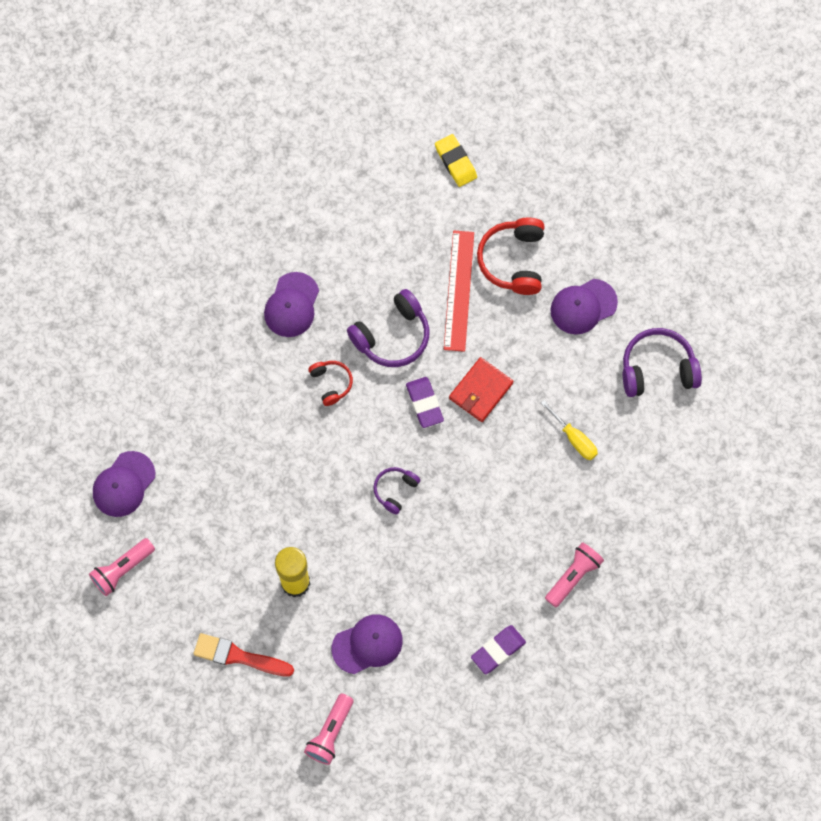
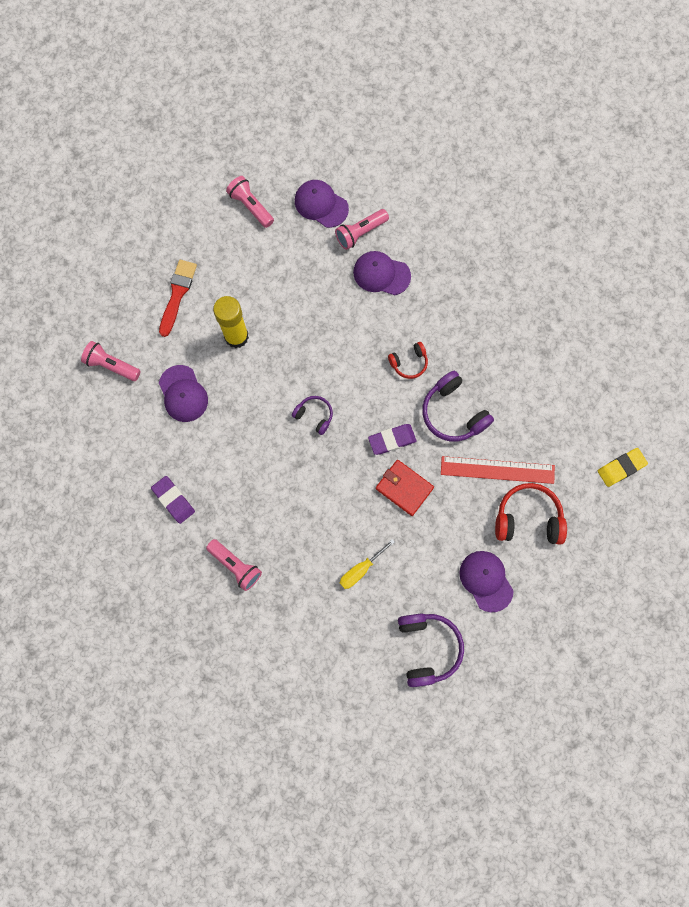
camera: 90 degrees right, 5 degrees up
purple cap [264,272,319,337] -> purple cap moved to [353,251,411,295]
none -> pink flashlight [335,209,389,250]

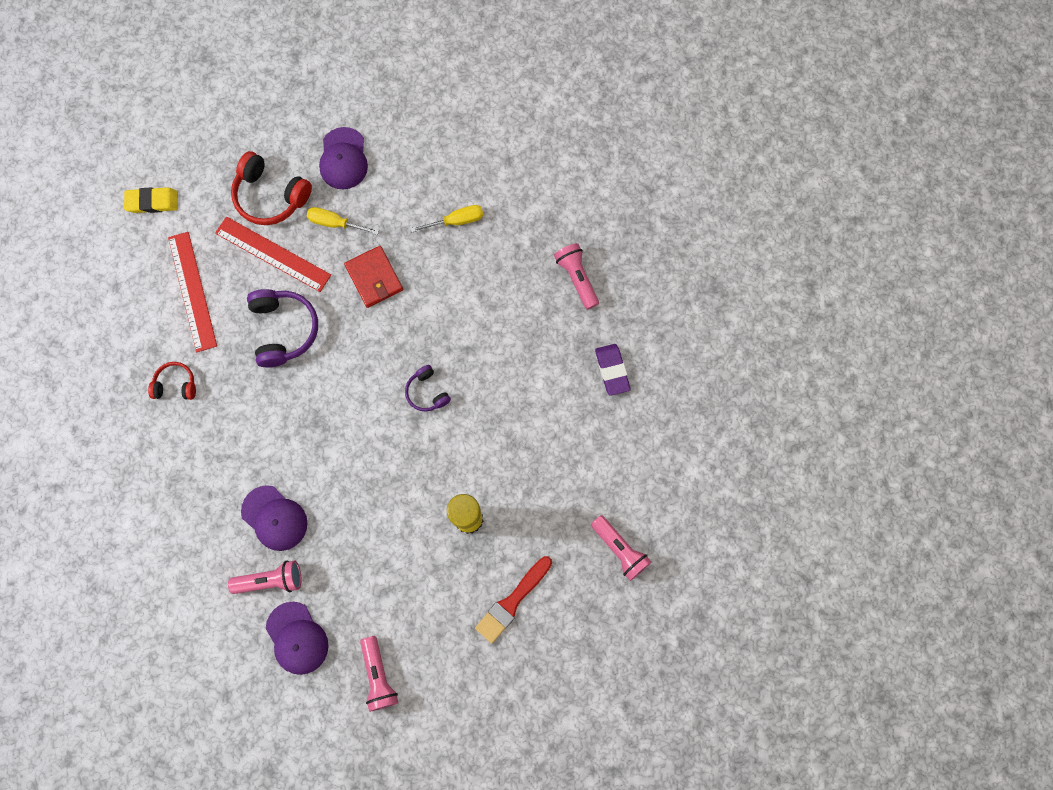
camera: 155 degrees left, 0 degrees up
purple cap [159,365,208,422] -> none
purple eraser [368,424,417,455] -> none
red headphones [388,342,428,379] -> red headphones moved to [148,362,196,400]
purple headphones [398,613,464,687] -> none
none -> red ruler [168,232,217,352]
none -> yellow screwdriver [307,207,379,235]

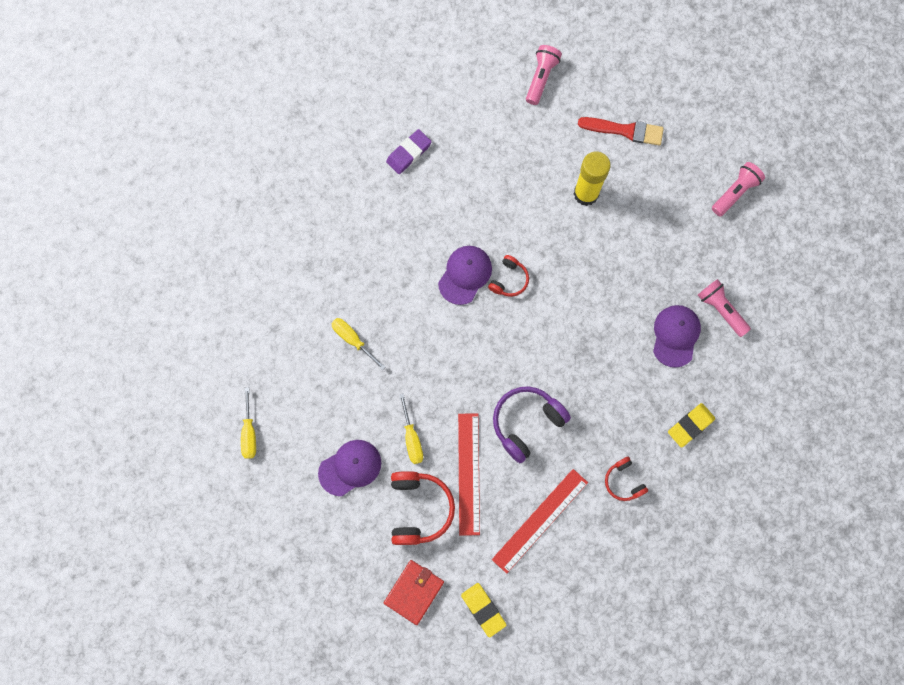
camera: 120 degrees left, 0 degrees up
purple cap [266,602,329,675] -> purple cap moved to [438,246,492,305]
red wallet [344,246,403,308] -> red wallet moved to [384,560,444,625]
purple headphones [405,365,451,412] -> red headphones [488,255,529,297]
pink flashlight [554,243,599,310] -> none
none -> yellow screwdriver [241,387,256,459]
none -> yellow eraser [668,403,715,448]

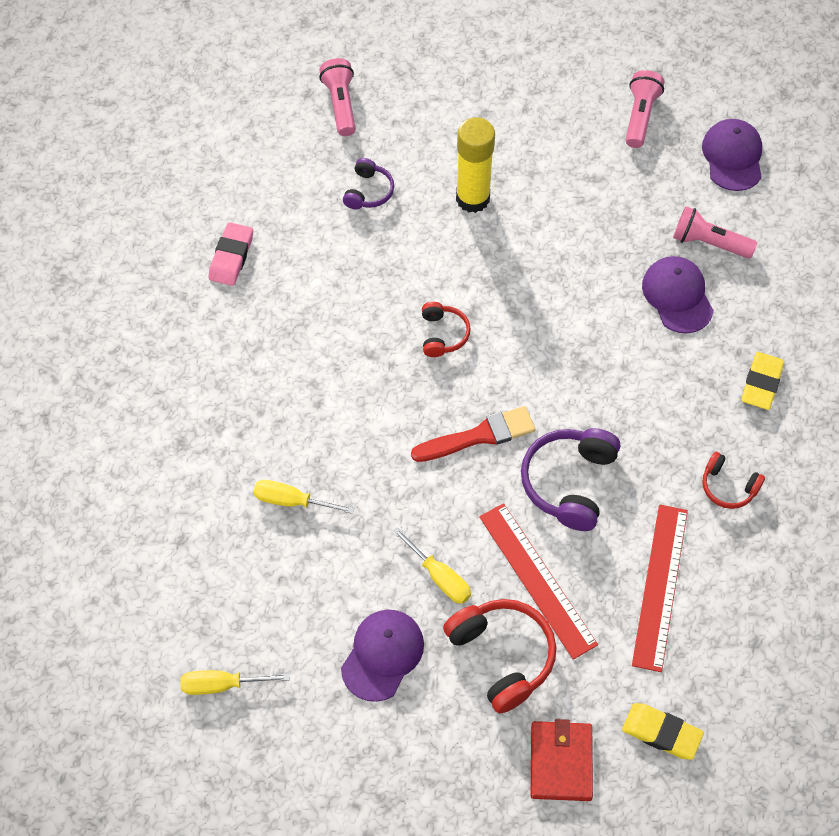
camera: 30 degrees left, 15 degrees down
yellow screwdriver [241,387,256,459] -> yellow screwdriver turned 120 degrees clockwise [180,670,289,695]
purple eraser [386,129,432,174] -> pink eraser [208,222,253,286]
purple cap [438,246,492,305] -> purple cap moved to [702,119,762,191]
red brush [578,117,664,146] -> red brush moved to [411,406,536,462]
none -> purple headphones [343,158,394,209]

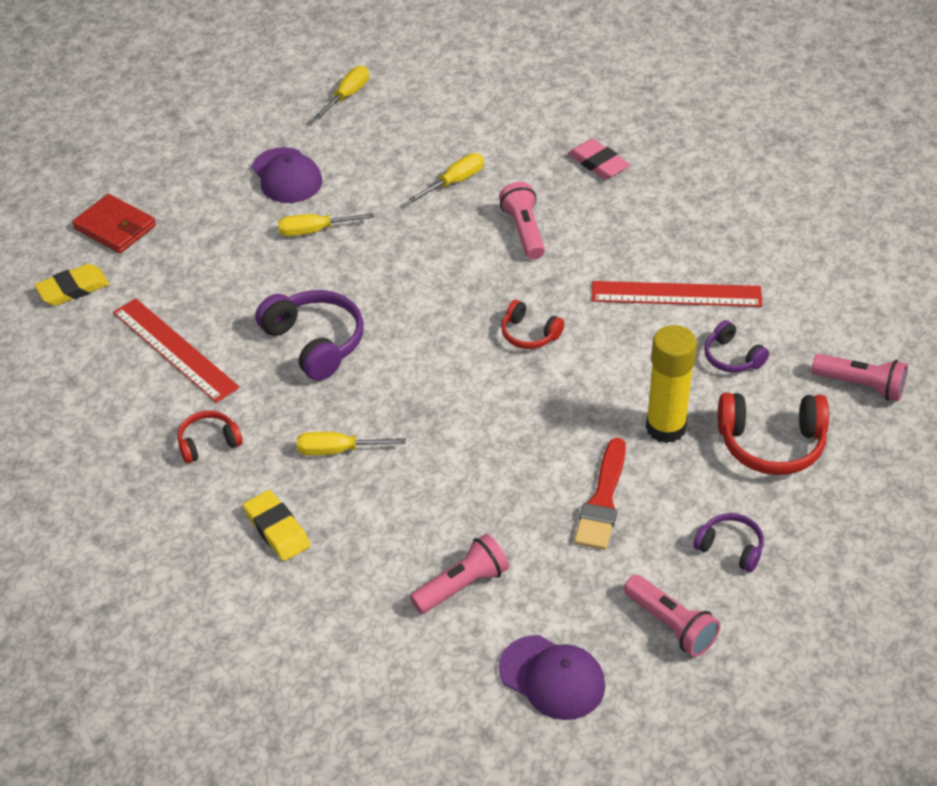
camera: 125 degrees right, 15 degrees down
pink eraser [208,222,253,286] -> pink eraser moved to [568,139,630,180]
red brush [411,406,536,462] -> red brush moved to [574,438,626,550]
red headphones [443,599,556,714] -> red headphones moved to [718,393,829,475]
red ruler [479,503,598,660] -> red ruler moved to [592,281,763,307]
purple cap [642,256,714,333] -> none
none -> yellow screwdriver [297,432,406,456]
none -> pink flashlight [499,182,545,260]
none -> purple headphones [693,513,764,572]

